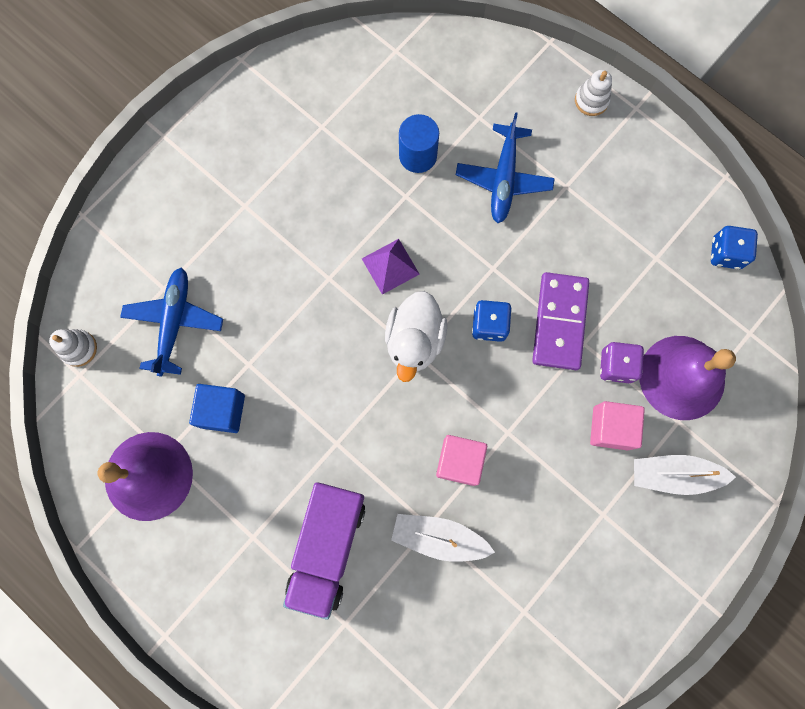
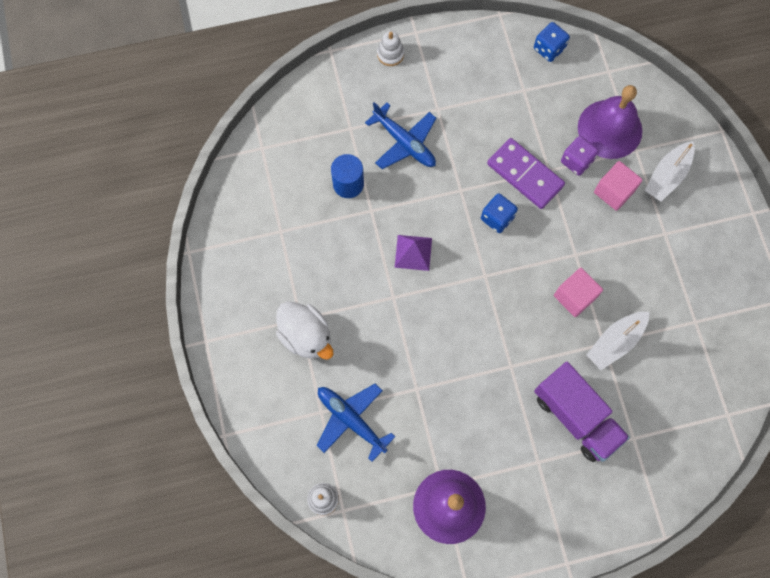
camera: 55 degrees left, 5 degrees down
blue cube [189,384,245,433] -> none
white duck [385,291,447,382] -> white duck moved to [276,301,333,360]

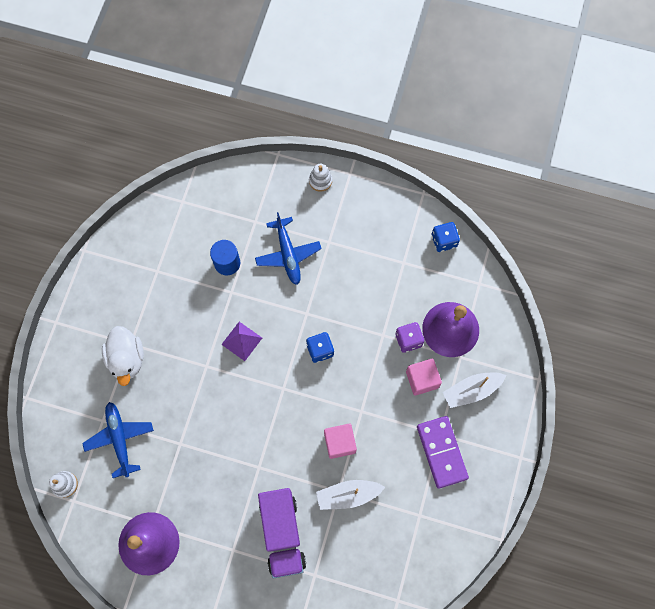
camera: 30 degrees right, 0 degrees up
purple domino [487,138,565,209] -> purple domino moved to [417,416,469,489]

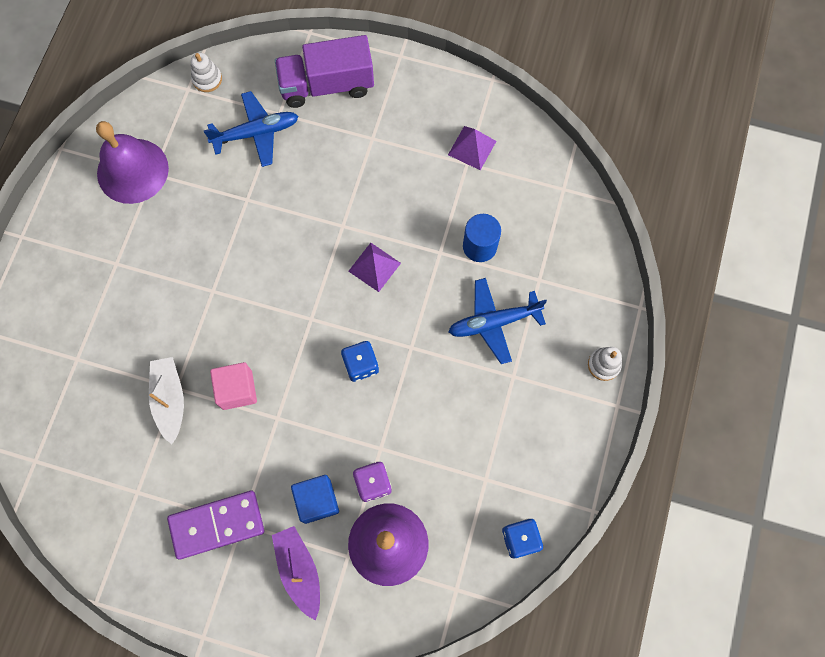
camera: 90 degrees right, 0 degrees up
white duck [102,326,144,386] -> none
purple truck [258,488,306,578] -> purple truck moved to [275,35,374,108]
pink cube [406,358,442,396] -> blue cube [291,475,339,524]
white boat [443,372,506,408] -> purple boat [272,526,320,620]
none -> purple pyramid [448,126,496,170]

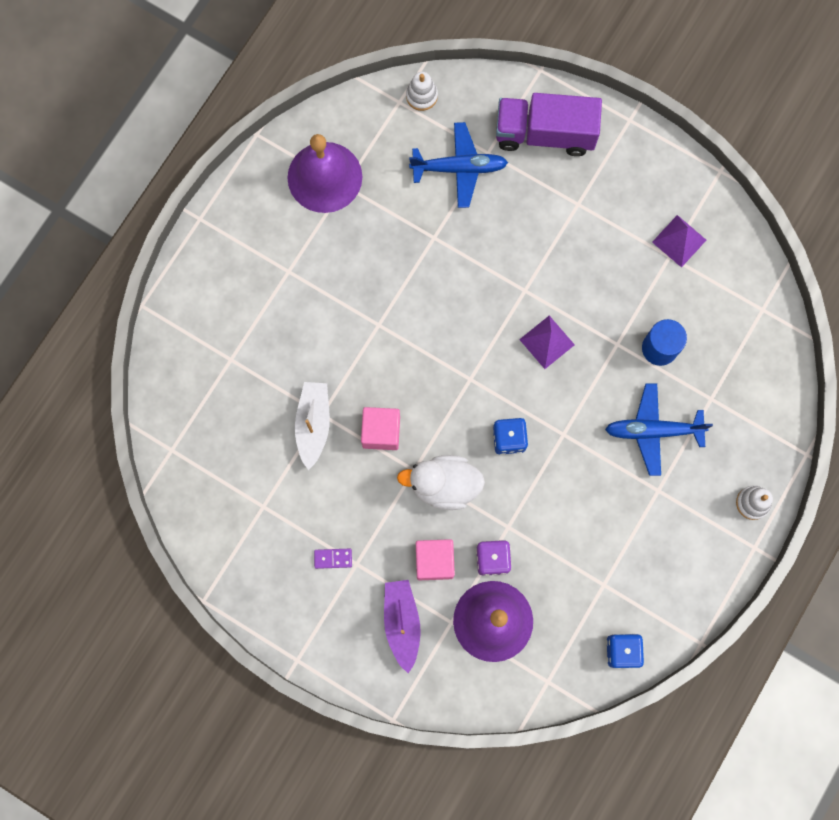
camera: 15 degrees right, 5 degrees up
purple domino [167,491,264,559] -> purple domino [314,549,352,569], size x0.42
blue cube [291,475,339,524] -> pink cube [416,539,455,580]
none -> white duck [397,455,485,510]

